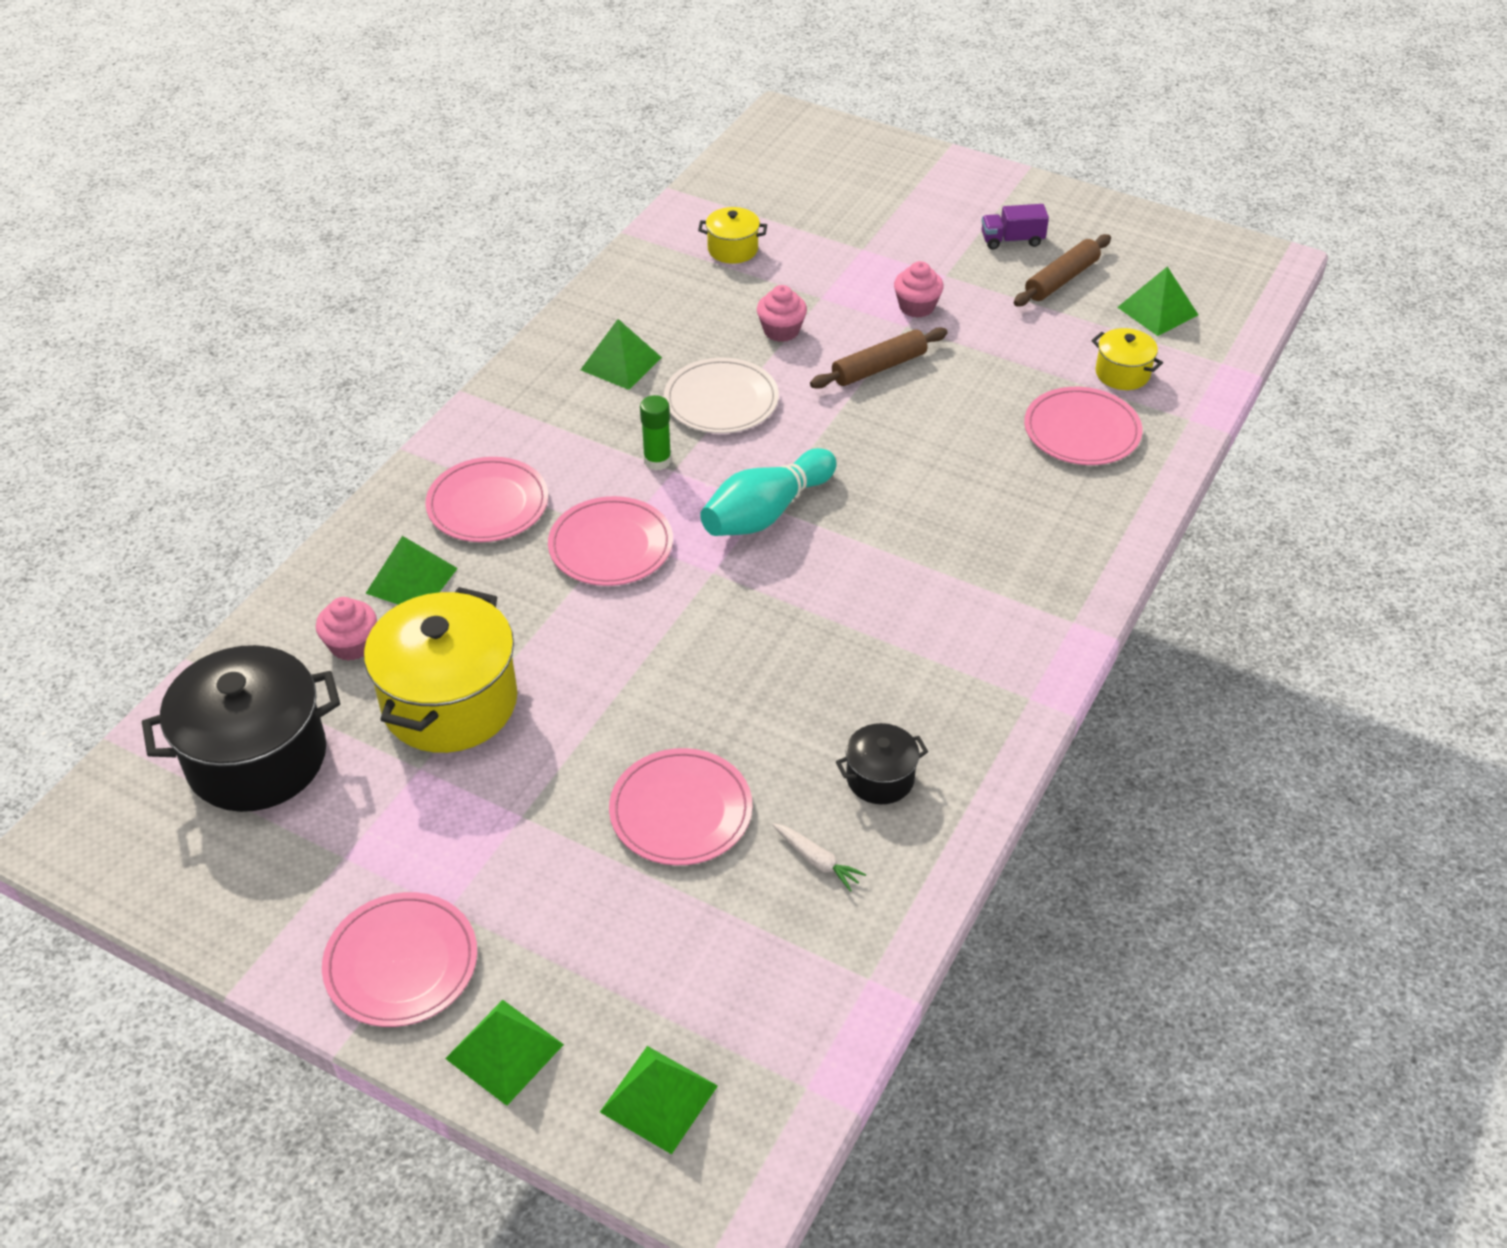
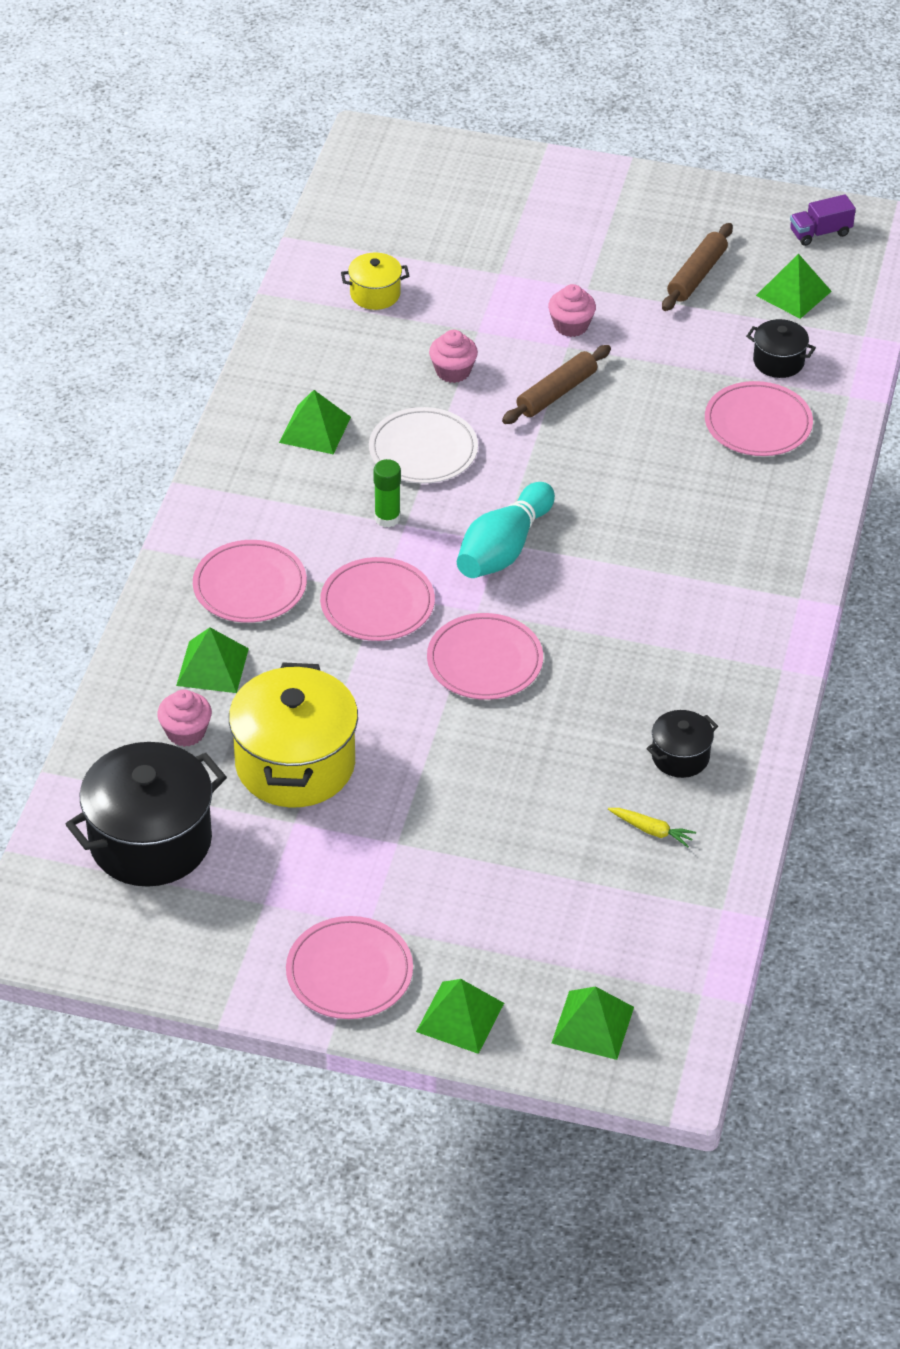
camera: 15 degrees left, 0 degrees up
pink plate [609,748,752,865] -> pink plate moved to [427,613,543,700]
white carrot [772,823,866,892] -> yellow carrot [608,808,696,847]
purple truck [982,204,1049,250] -> purple truck moved to [790,194,856,246]
yellow pot [1092,328,1163,390] -> black pot [746,319,816,378]

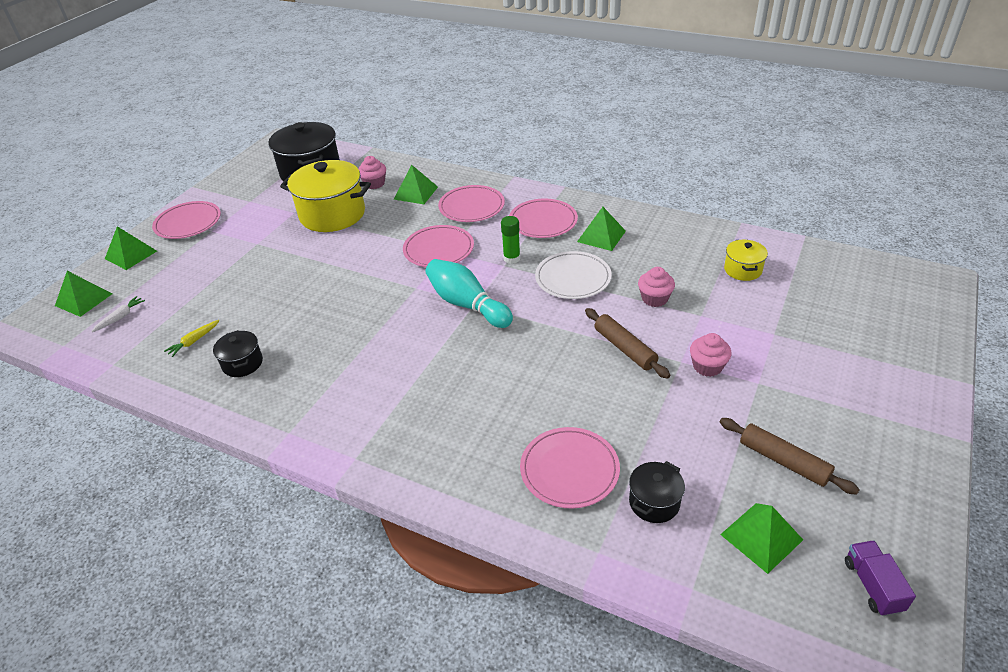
camera: 105 degrees right, 5 degrees down
pink plate [427,613,543,700] -> pink plate moved to [509,199,578,238]
none -> white carrot [91,296,145,332]

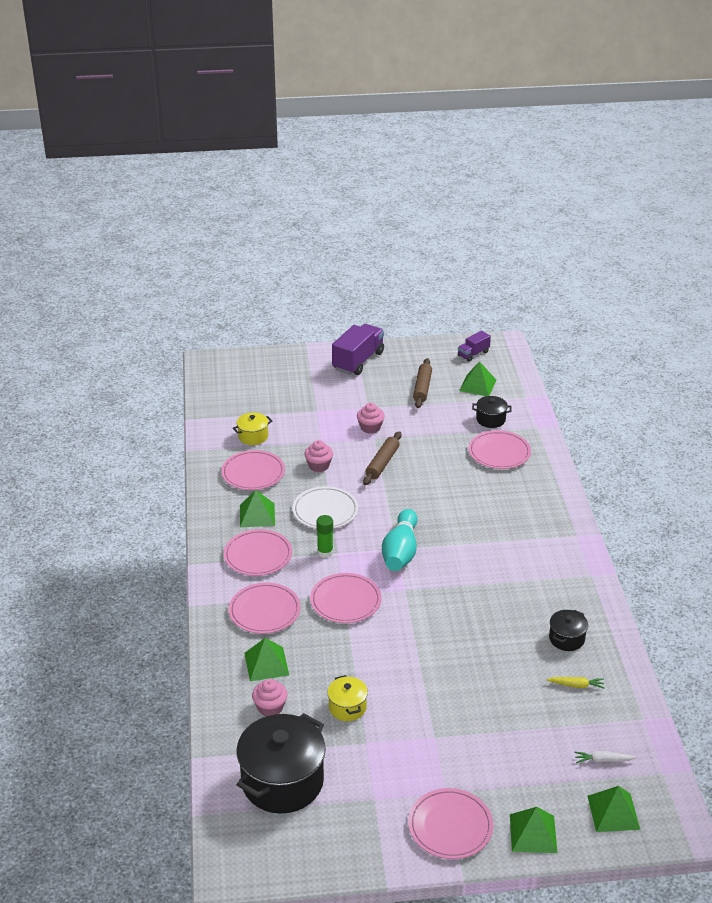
camera: 125 degrees left, 5 degrees down
yellow pot [280,160,371,232] -> yellow pot [327,675,368,721], size x0.49
none -> pink plate [221,450,285,490]
none -> purple truck [332,324,384,375]

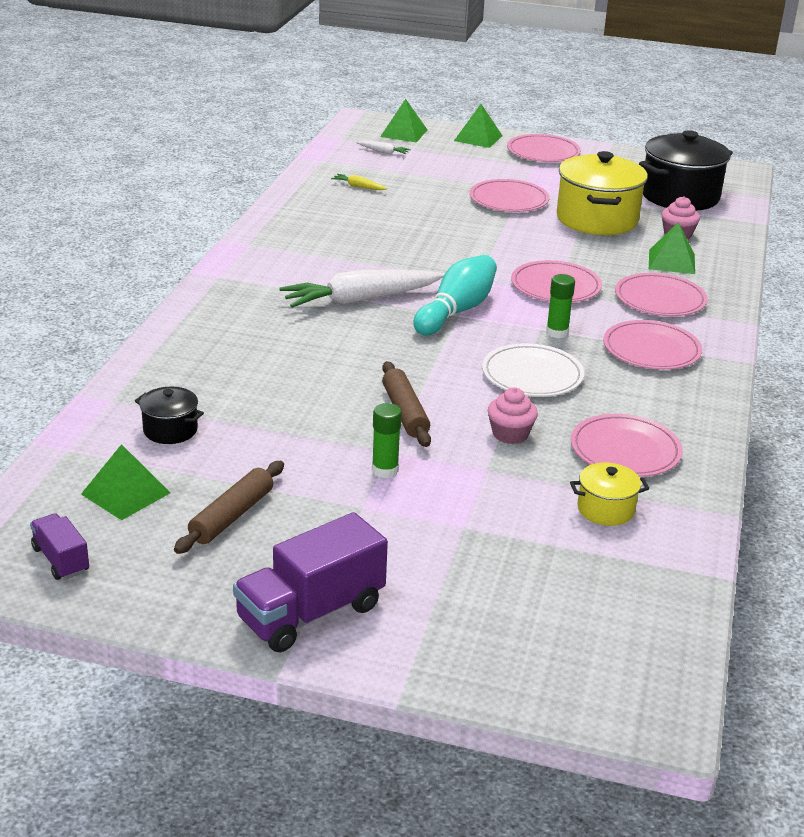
camera: 160 degrees left, 5 degrees down
green pyramid [240,490,275,527] -> none
yellow pot [327,675,368,721] -> yellow pot [557,151,648,235], size x2.06
pink cupcake [357,403,385,434] -> green glue stick [372,403,402,478]
brown rolling pin [363,431,402,485] -> brown rolling pin turned 60 degrees counterclockwise [382,361,431,447]
purple truck [458,331,491,362] -> purple truck turned 105 degrees counterclockwise [30,513,89,580]
pink plate [468,430,531,469] -> pink plate moved to [470,179,550,212]
black pot [549,610,588,651] -> none
none -> white carrot [279,270,445,308]

